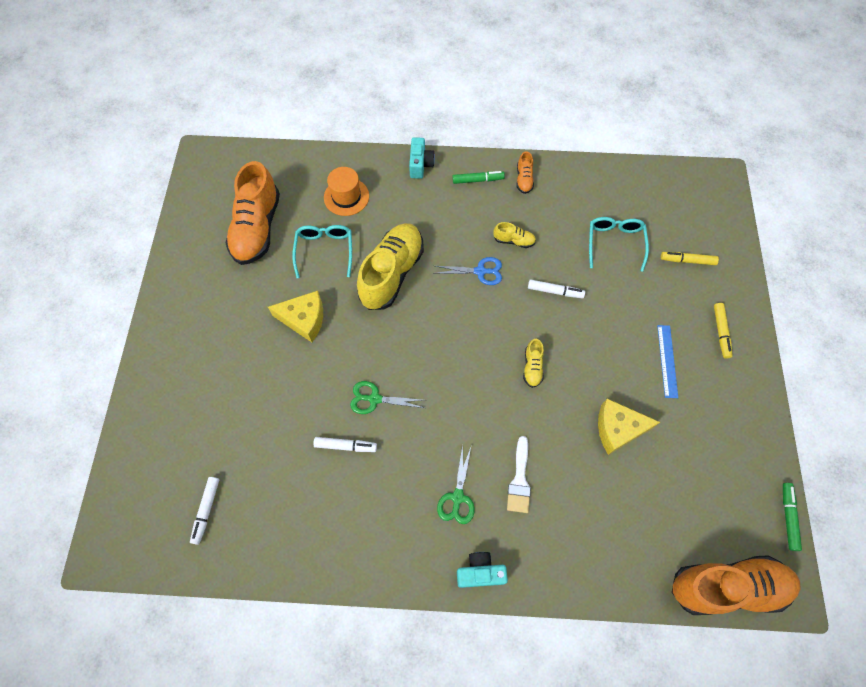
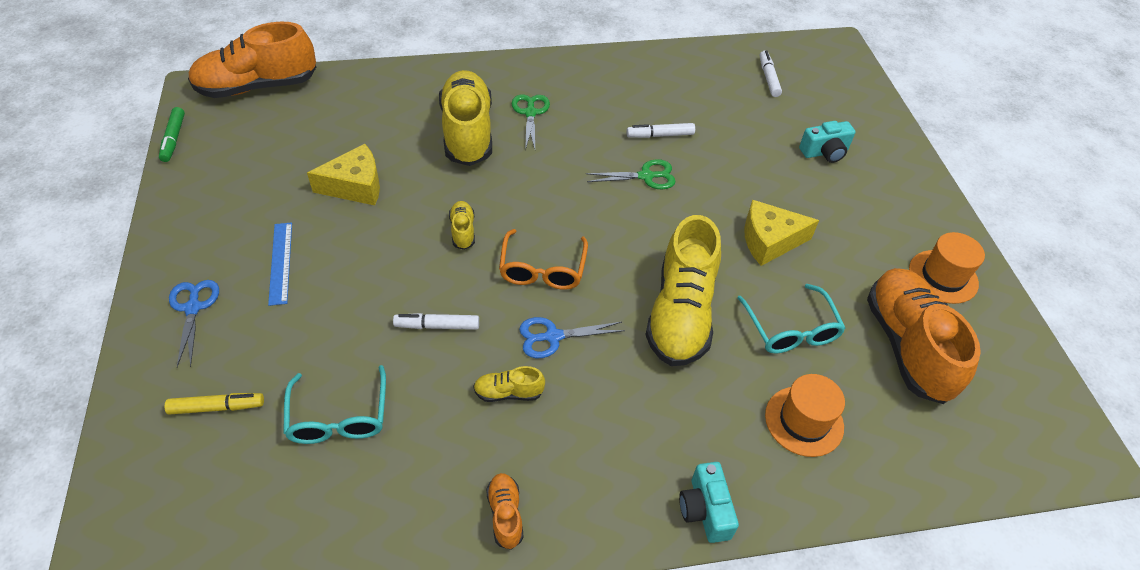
camera: 165 degrees right, 15 degrees down
green marker [452,171,505,184] -> none
turquoise camera [457,552,508,588] -> turquoise camera moved to [799,121,856,163]
white brush [507,436,531,513] -> yellow shoe [439,70,492,166]
yellow marker [714,303,733,359] -> blue scissors [169,280,219,367]
none -> orange glasses [499,229,588,290]
none -> orange hat [909,232,985,304]

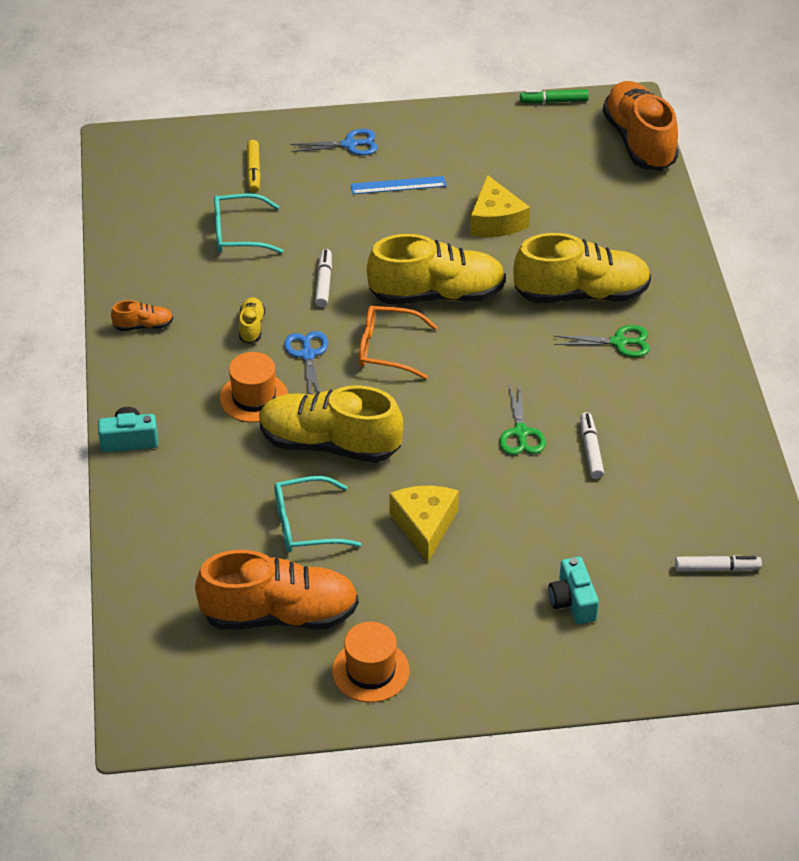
camera: 95 degrees right, 5 degrees down
yellow shoe [449,201,475,250] -> yellow shoe [367,234,506,304], size x2.31
orange hat [765,374,845,457] -> orange hat moved to [220,352,288,423]

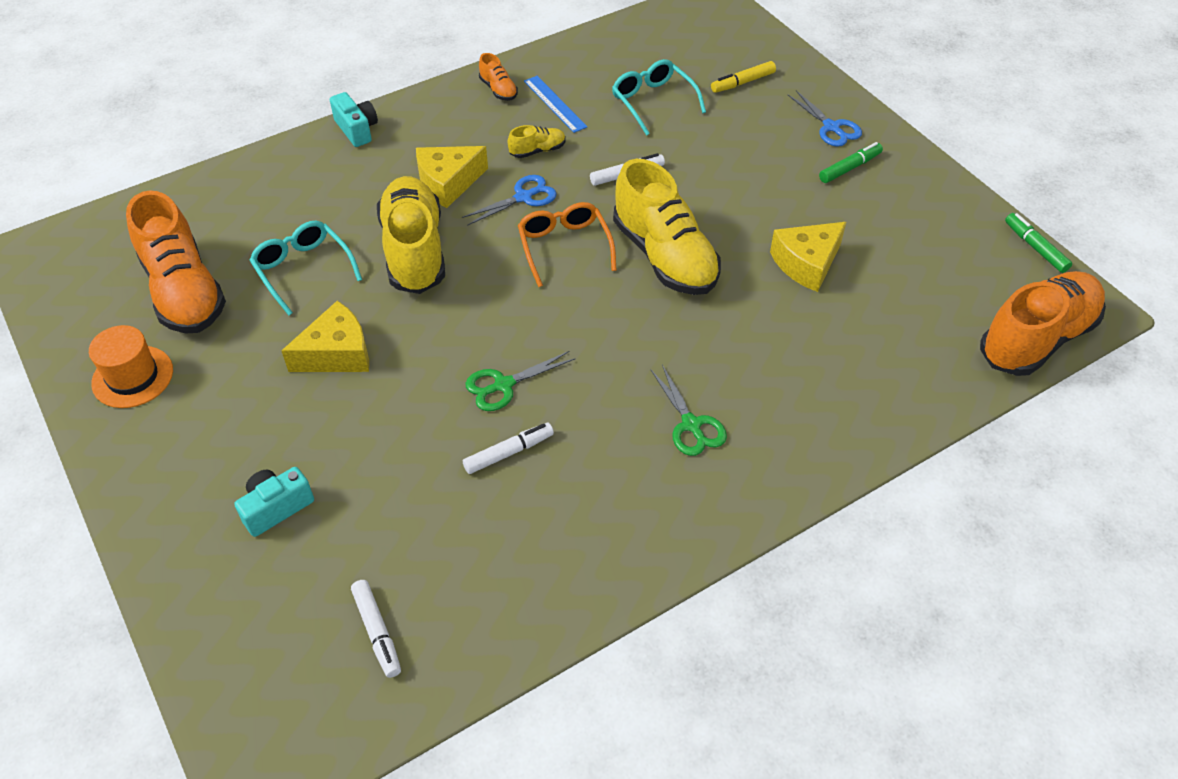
camera: 65 degrees right, 5 degrees up
orange hat [220,352,288,423] -> yellow cheese [416,146,488,208]
blue ruler [351,176,446,194] -> blue ruler moved to [524,76,588,133]
yellow shoe [513,233,651,303] -> none
none -> green marker [819,142,883,183]

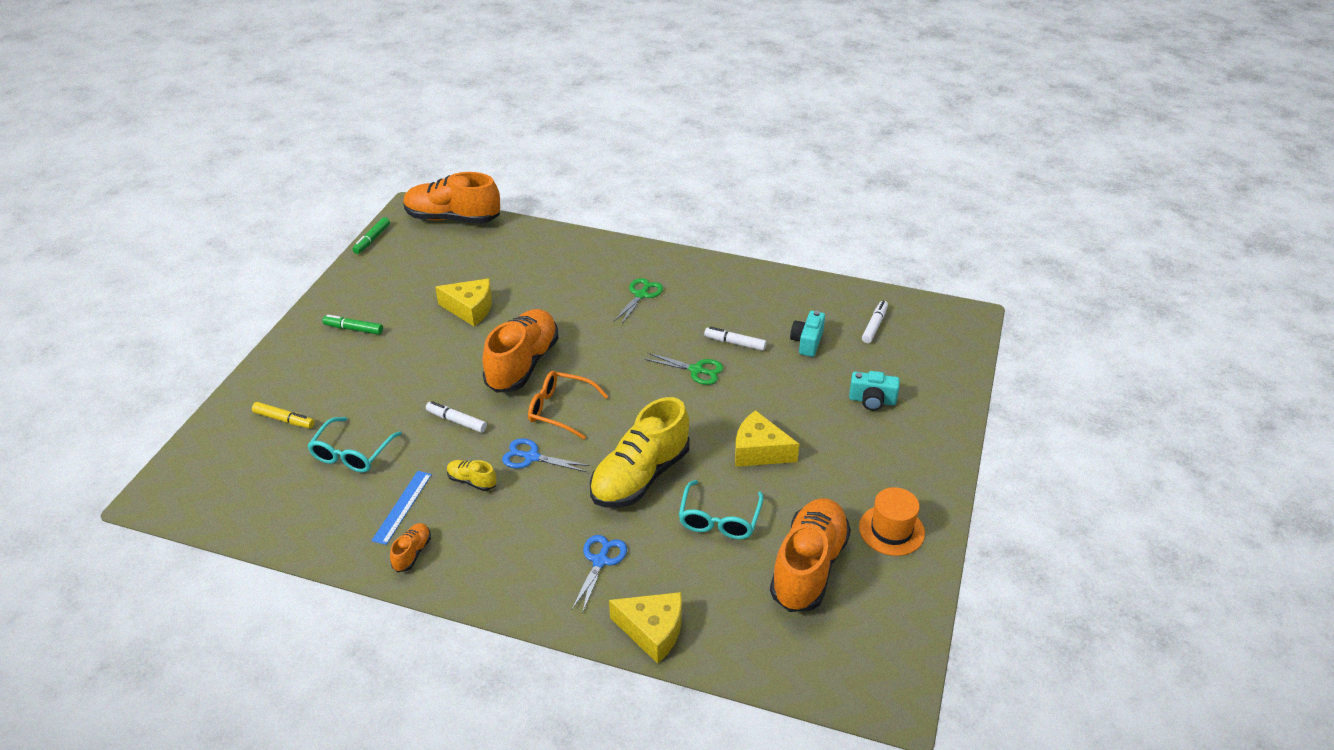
camera: 130 degrees left, 10 degrees down
turquoise camera [330,92,378,147] -> turquoise camera moved to [790,311,825,357]
yellow cheese [416,146,488,208] -> yellow cheese moved to [609,592,682,664]
orange glasses [518,202,617,287] -> orange glasses turned 75 degrees clockwise [528,371,608,439]
yellow shoe [613,159,721,295] -> orange shoe [482,309,559,393]
blue scissors [788,90,862,147] -> blue scissors moved to [572,535,627,614]

